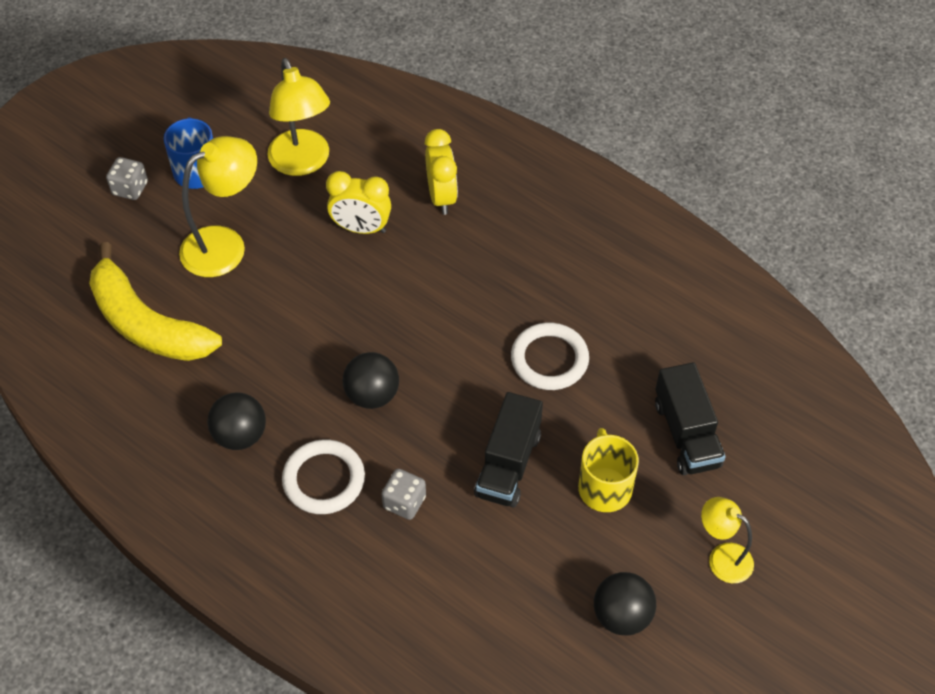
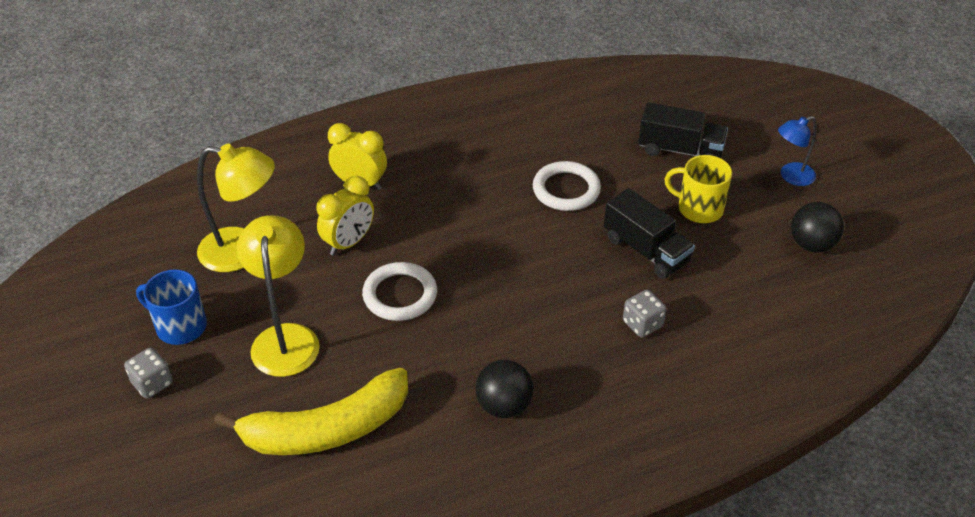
camera: 60 degrees left, 10 degrees down
white ring [282,439,365,514] -> white ring moved to [362,262,437,321]
black ball [343,352,399,409] -> none
yellow lamp [701,497,754,583] -> blue lamp [778,116,817,186]

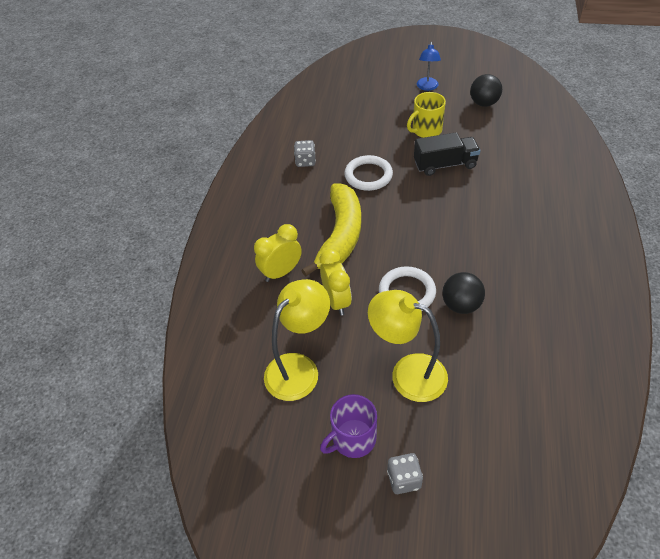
camera: 55 degrees left, 5 degrees up
blue mug [136,269,207,345] -> purple mug [320,394,377,458]
yellow banana [214,368,408,455] -> yellow banana moved to [301,184,361,277]
black ball [475,360,534,418] -> black ball moved to [442,272,485,314]
grey dice [623,290,667,337] -> grey dice moved to [294,140,316,167]
black truck [638,102,728,158] -> none

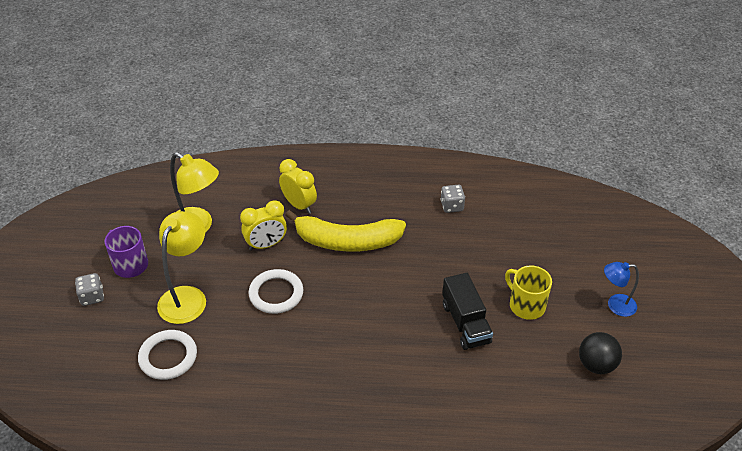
camera: 80 degrees right, 5 degrees down
white ring [344,155,393,191] -> white ring moved to [138,330,197,380]
black ball [442,272,485,314] -> none

